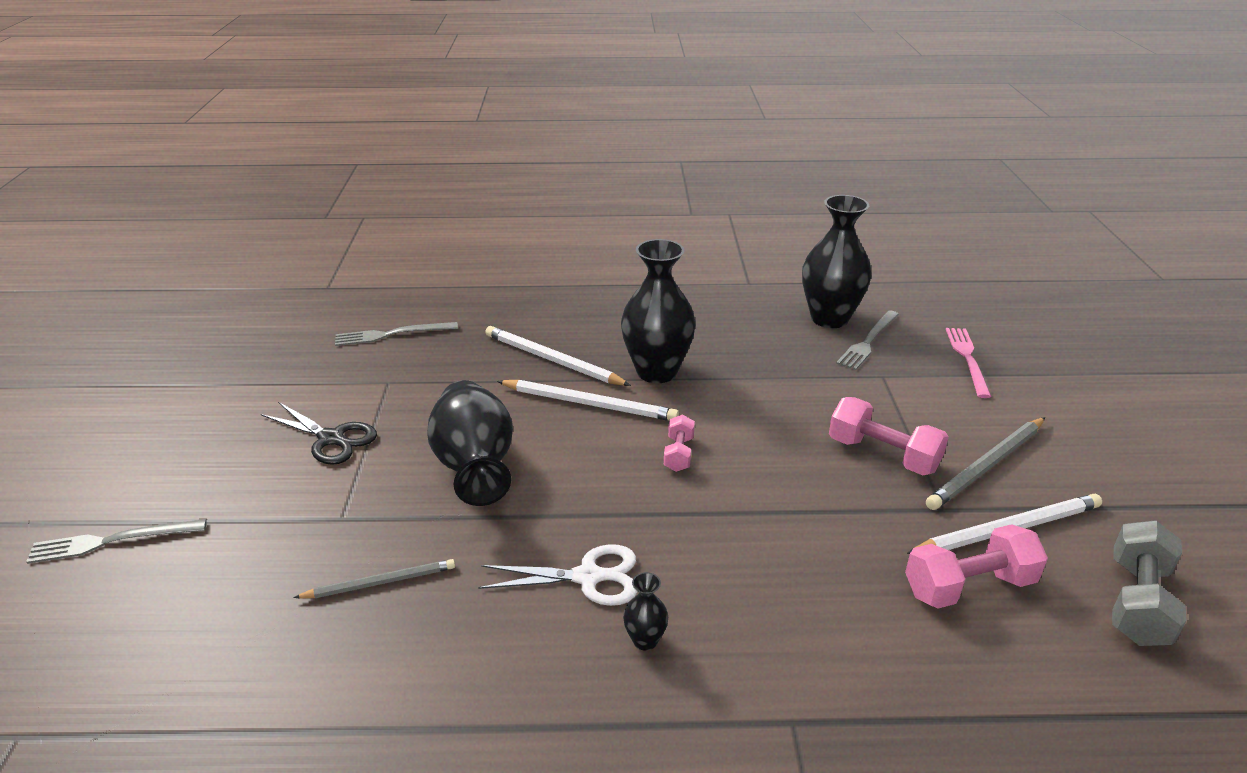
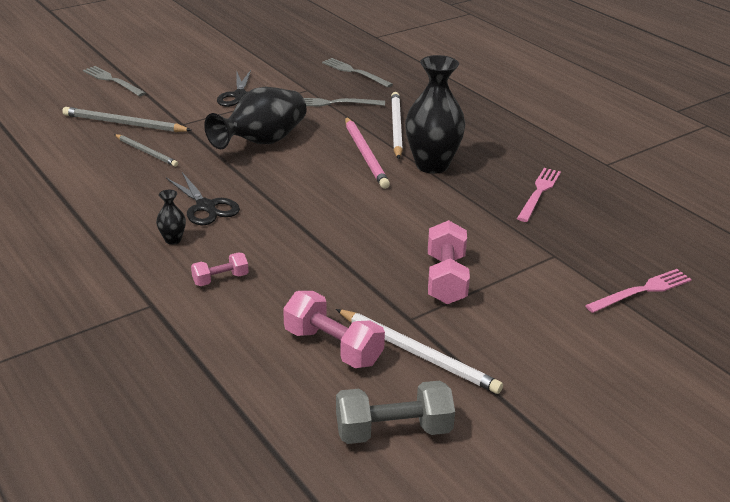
camera: 55 degrees right, 0 degrees up
white scissors [478,544,638,606] -> black scissors [166,172,240,225]
white pencil [497,380,679,421] -> pink pencil [345,117,390,189]
pink dumbbell [664,414,695,472] -> pink dumbbell moved to [191,252,249,286]
black vase [802,195,871,328] -> none
grey fork [836,310,899,370] -> grey fork moved to [304,98,385,107]
grey pencil [926,417,1045,510] -> grey pencil moved to [62,107,192,132]
none -> pink fork [517,168,561,222]

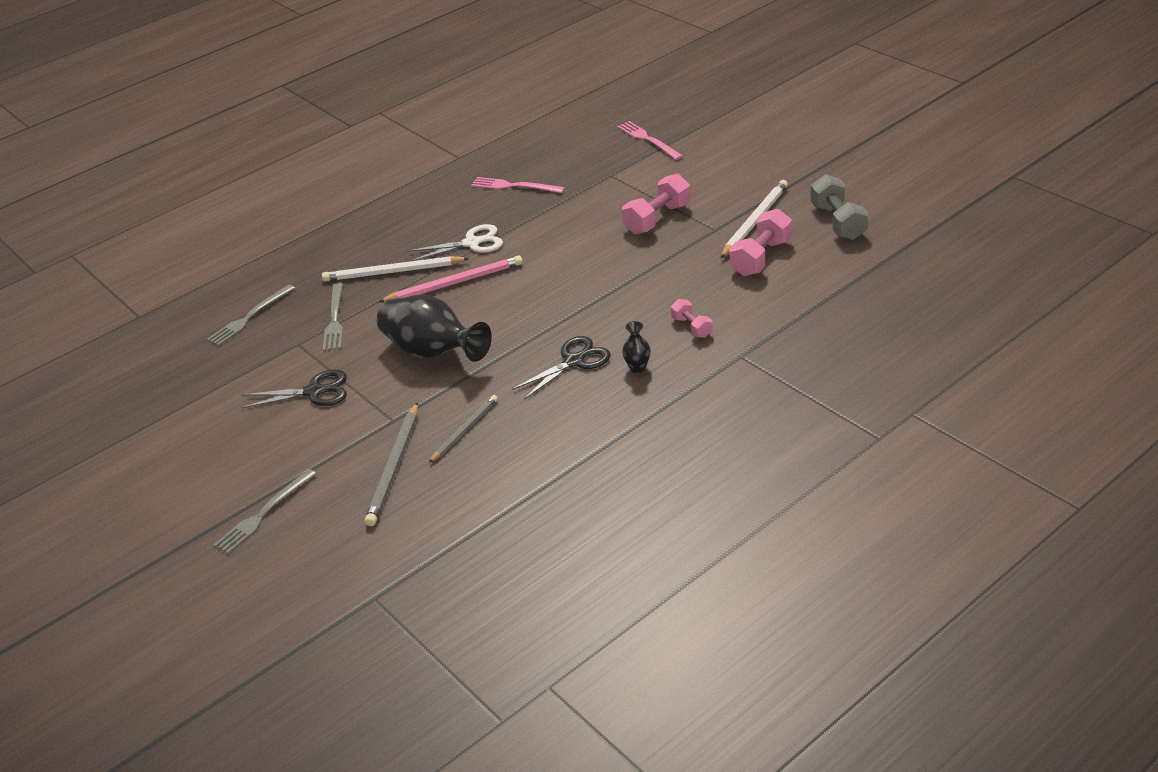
camera: 90 degrees left, 5 degrees up
black vase [405,55,466,174] -> white scissors [407,224,503,261]
pink dumbbell [428,220,470,304] -> pink dumbbell turned 45 degrees counterclockwise [622,174,691,234]

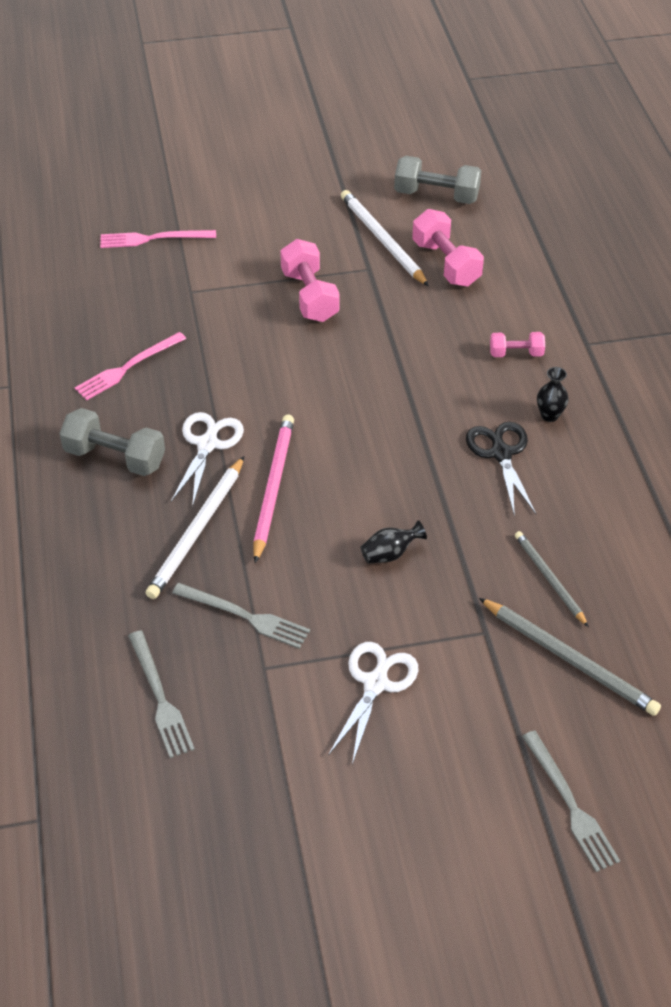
camera: 65 degrees left, 10 degrees up
black scissors [241,369,347,409] -> white scissors [328,642,418,764]
black vase [377,294,492,362] -> black vase [361,520,427,564], size x0.43
none -> grey dumbbell [59,408,165,476]

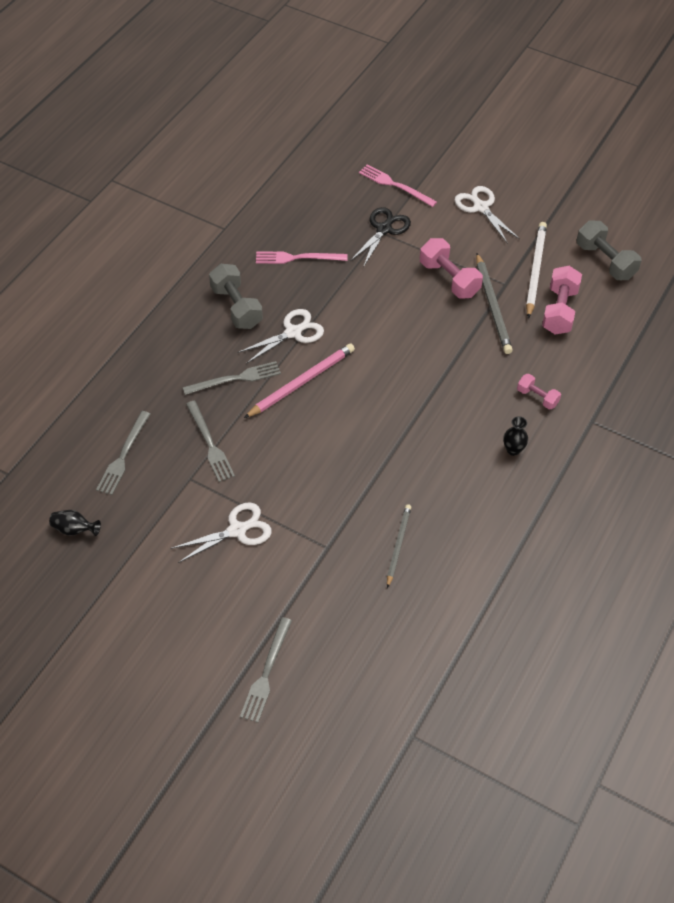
camera: 40 degrees right, 5 degrees up
white pencil [146,456,244,599] -> grey fork [183,361,281,395]
pink dumbbell [280,239,340,322] -> pink dumbbell turned 60 degrees counterclockwise [420,238,483,299]
black vase [361,520,427,564] -> black vase moved to [49,510,101,536]
black scissors [466,422,536,517] -> black scissors moved to [350,207,411,267]
grey pencil [479,598,661,716] -> grey pencil moved to [476,253,513,354]
none -> white scissors [455,186,520,244]

